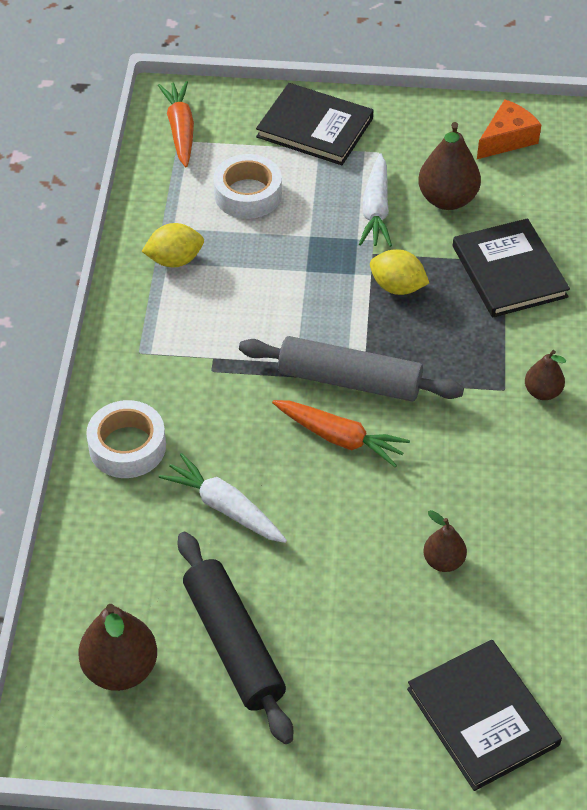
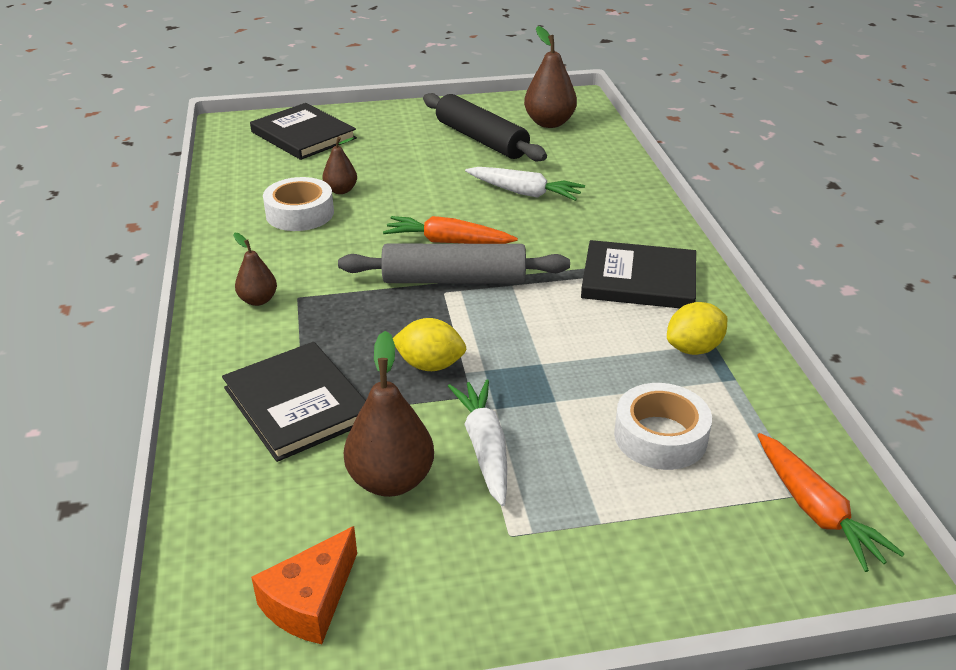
camera: 165 degrees right, 15 degrees down
white tape [86,400,166,478] -> white tape moved to [263,177,334,231]
black book [256,83,374,165] -> black book moved to [581,240,696,308]

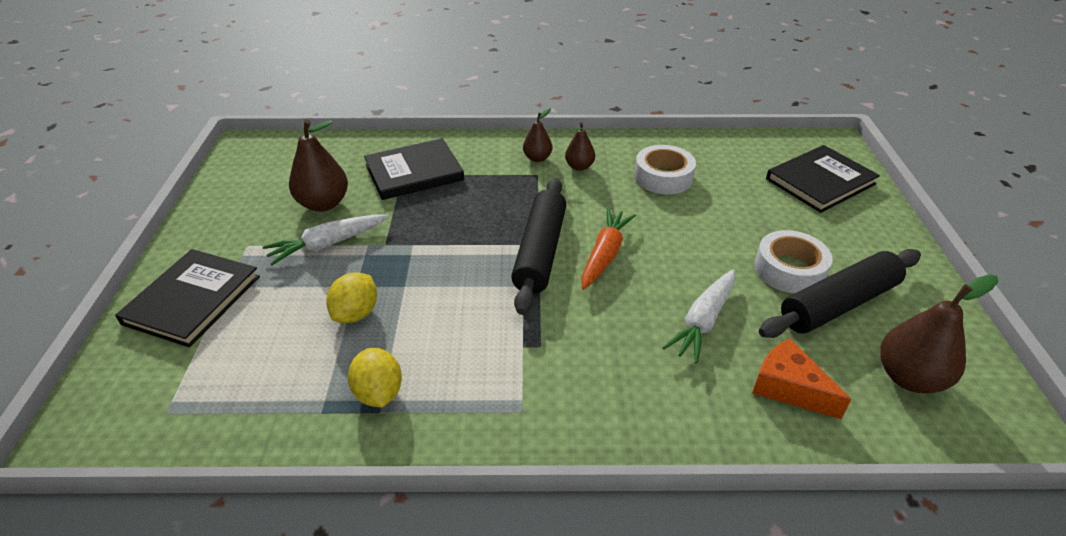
camera: 100 degrees right, 5 degrees up
orange cheese [251,526,357,644] -> orange cheese moved to [752,338,852,419]
brown pear [322,137,357,194] -> brown pear moved to [565,122,595,171]
grey rolling pin [338,244,570,283] -> black rolling pin [511,178,566,315]
yellow lemon [393,318,466,371] -> yellow lemon moved to [326,272,377,323]
white carrot [448,379,507,506] -> white carrot turned 150 degrees clockwise [263,214,389,265]
black book [581,240,696,308] -> black book moved to [115,249,260,347]
white tape [614,383,712,470] -> white tape moved to [754,230,833,294]
orange carrot [757,433,905,572] -> none

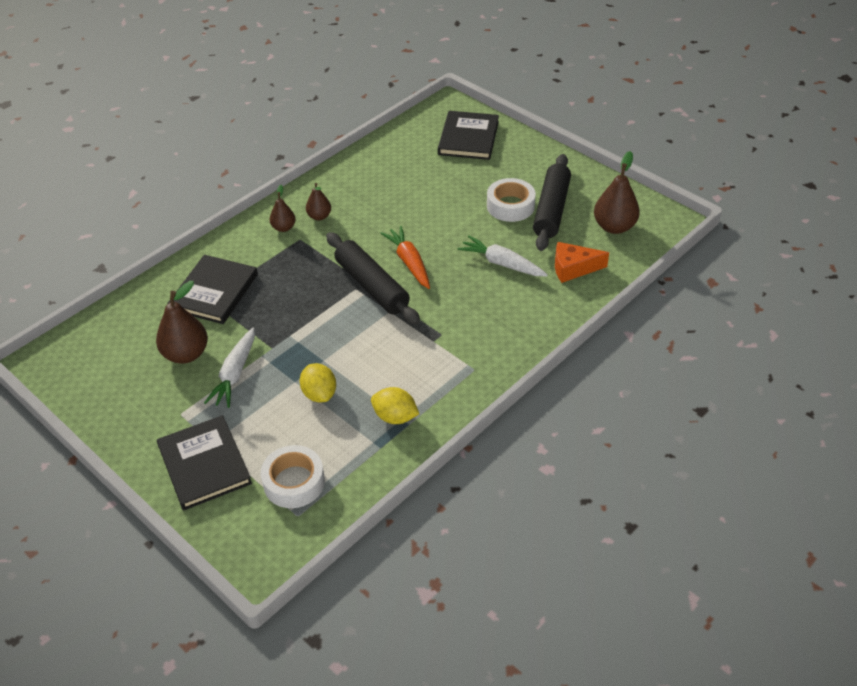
camera: 45 degrees left, 5 degrees up
white tape [634,145,696,194] -> white tape moved to [261,445,325,508]
white carrot [662,269,735,364] -> white carrot turned 135 degrees clockwise [457,235,548,276]

